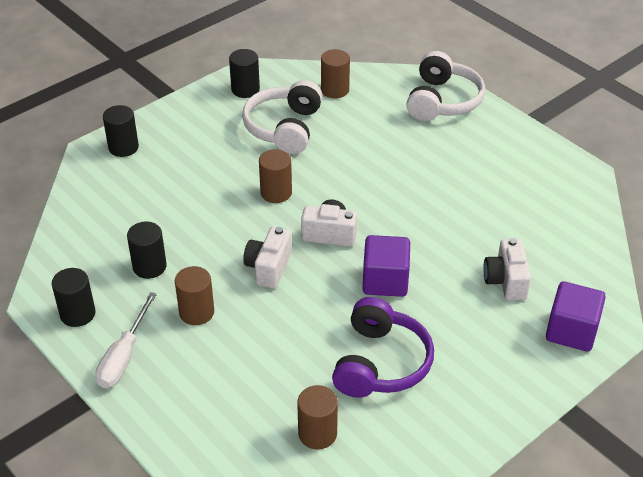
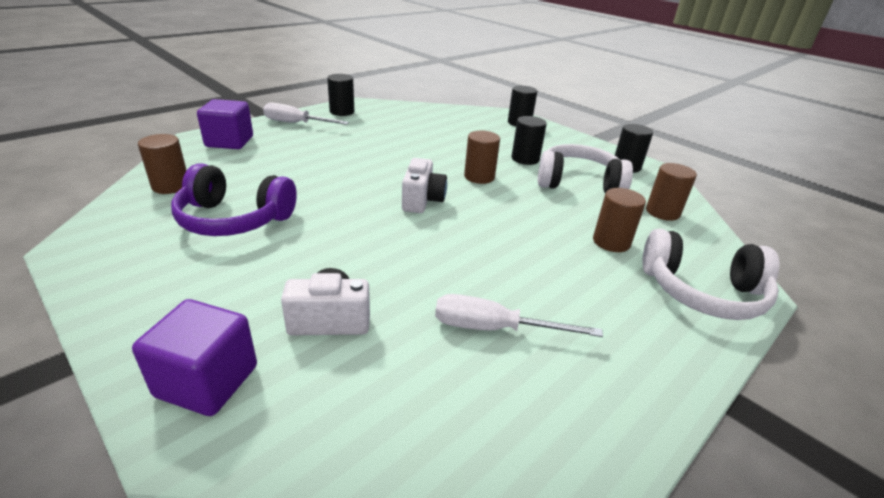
camera: 85 degrees right, 10 degrees down
black cylinder [127,222,167,279] -> black cylinder moved to [512,116,547,165]
brown cylinder [175,266,214,325] -> brown cylinder moved to [593,188,646,252]
white camera [243,227,292,289] -> none
purple cube [363,235,410,297] -> purple cube moved to [197,99,253,149]
none -> white screwdriver [435,294,603,337]

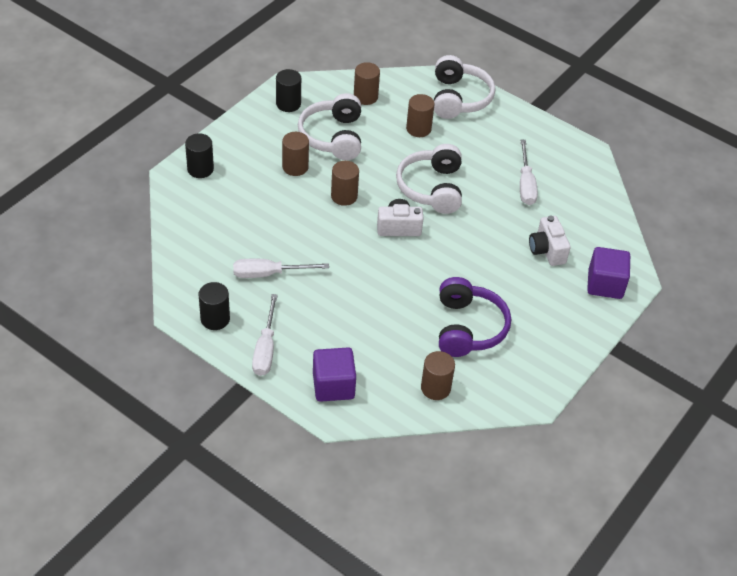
camera: 100 degrees left, 15 degrees up
black cylinder [512,116,547,165] -> brown cylinder [282,132,309,176]
none -> white screwdriver [233,259,329,278]
none -> white headphones [396,144,462,214]

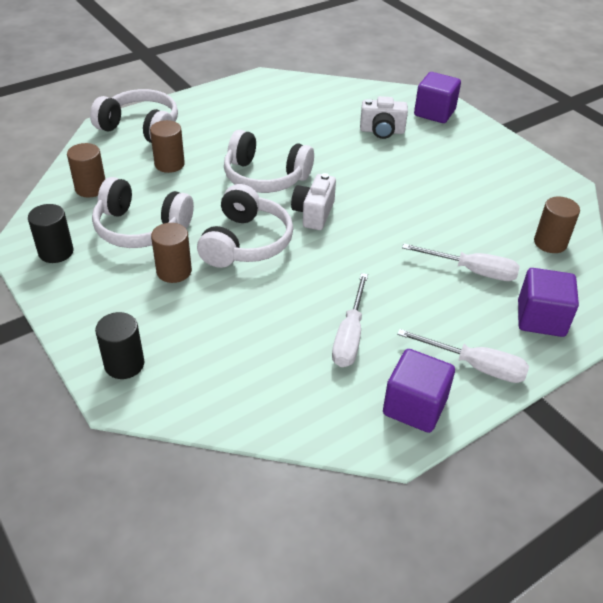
camera: 70 degrees left, 5 degrees down
black cylinder [199,282,230,330] -> purple cube [383,349,455,433]
brown cylinder [331,161,359,206] -> white headphones [197,184,293,268]
purple headphones [439,277,511,357] -> none
white screwdriver [520,140,538,205] -> white screwdriver moved to [402,244,520,281]

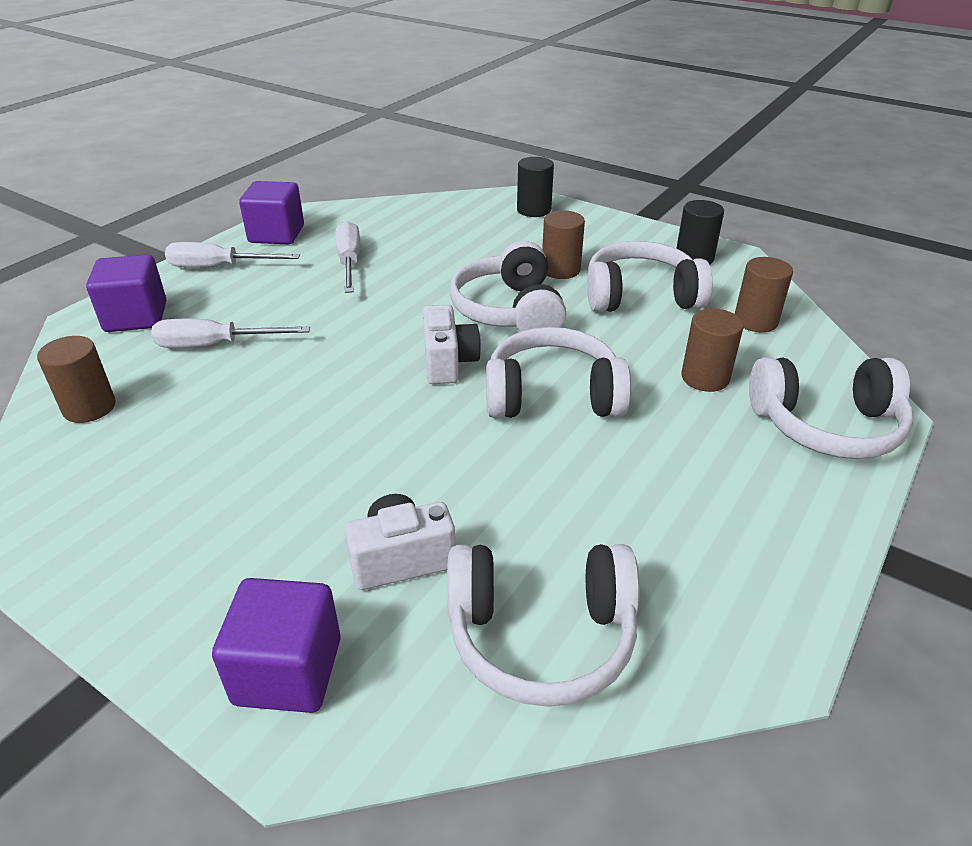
camera: 160 degrees right, 5 degrees down
none -> white headphones [447,544,640,707]

